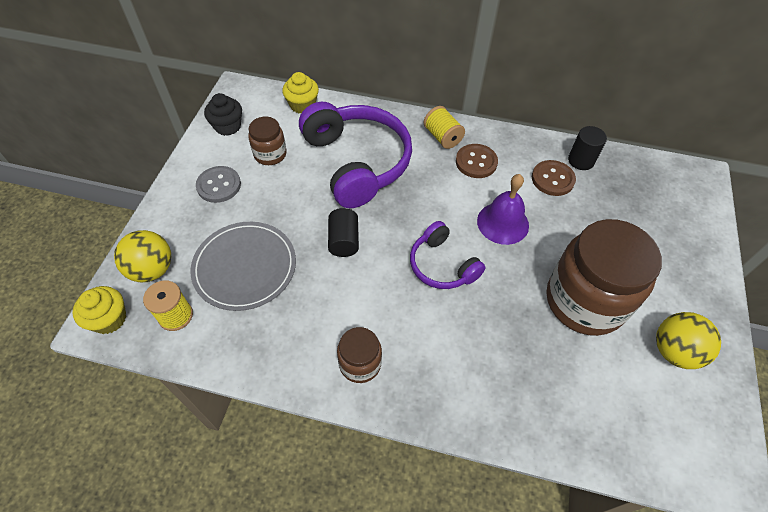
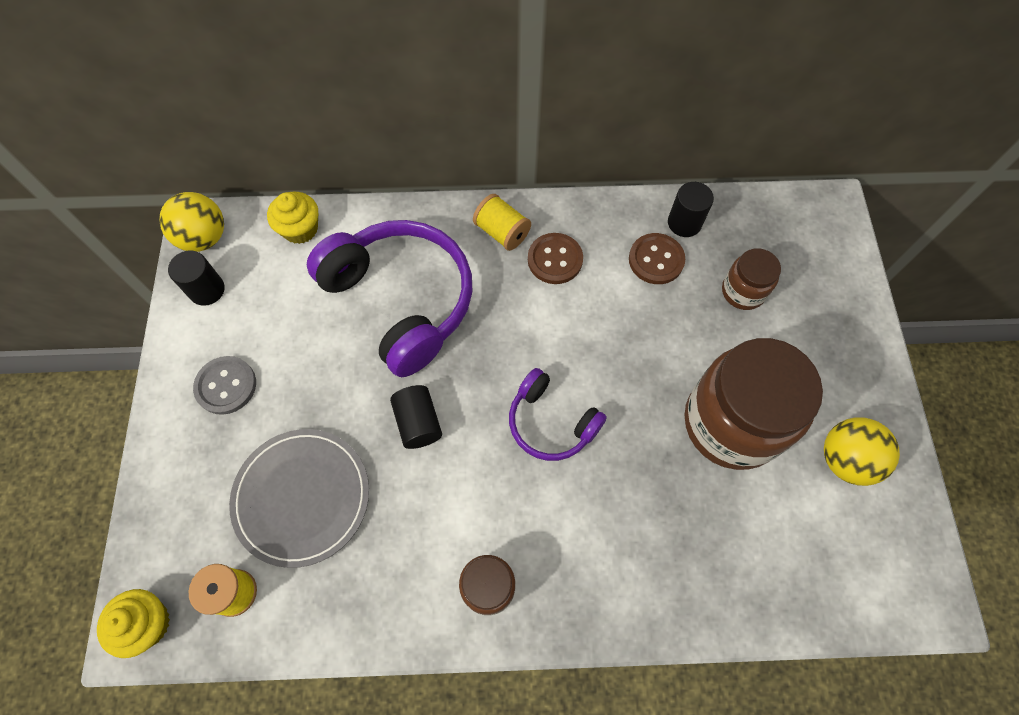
camera: 15 degrees left, 10 degrees up
yellow ball [114,230,171,282] -> yellow ball moved to [159,192,224,252]
black cupcake [204,93,242,136] -> black cylinder [168,250,225,306]
brown jar [248,117,287,165] -> brown jar moved to [722,248,781,310]
purple bell [477,174,529,245] -> none

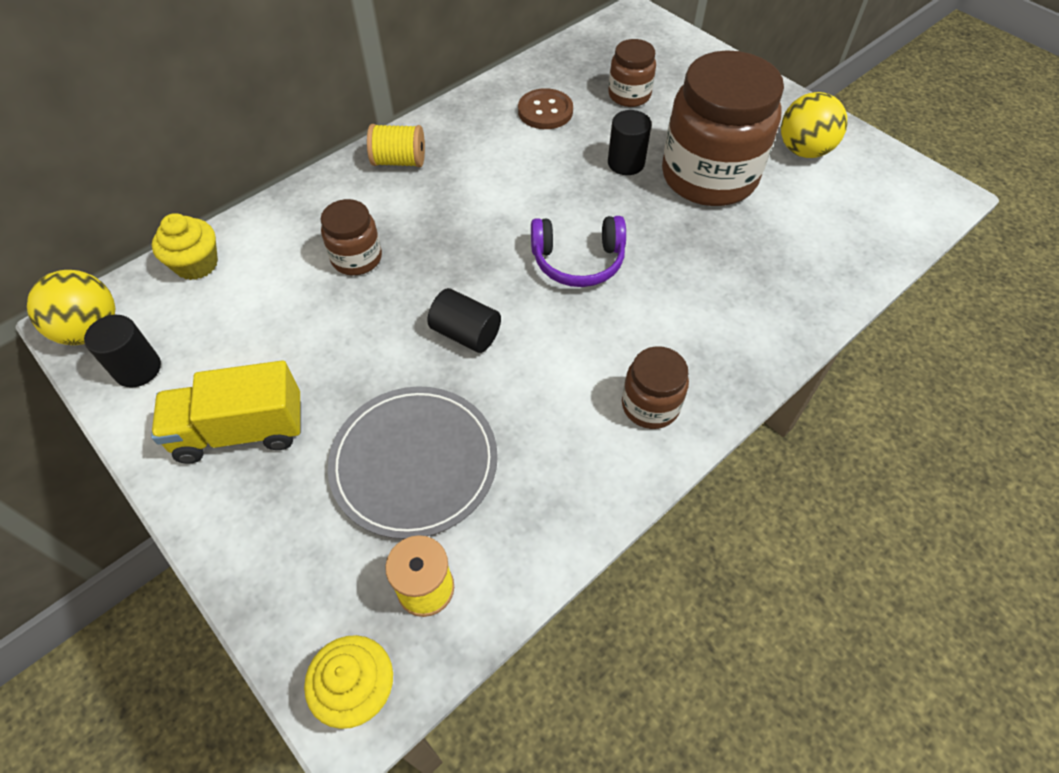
camera: 40 degrees left, 10 degrees down
grey button [193,356,256,415] -> yellow truck [151,360,301,464]
purple headphones [307,220,472,377] -> brown jar [321,199,382,275]
brown button [528,233,583,284] -> none
black cylinder [668,182,714,237] -> black cylinder moved to [608,110,652,175]

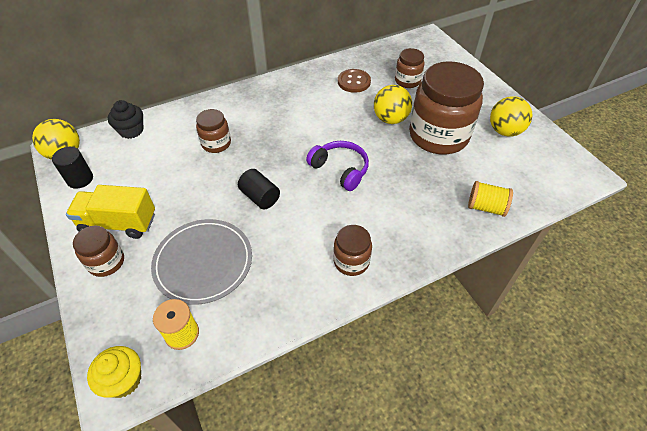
camera: 15 degrees right, 5 degrees down
yellow cupcake [152,213,218,280] -> black cupcake [108,100,143,139]
yellow spool [367,124,425,167] -> yellow spool moved to [468,181,513,217]
purple headphones [531,216,626,287] -> purple headphones turned 150 degrees counterclockwise [306,141,369,191]
black cylinder [608,110,652,175] -> yellow ball [374,85,412,124]
none -> brown jar [73,226,124,277]

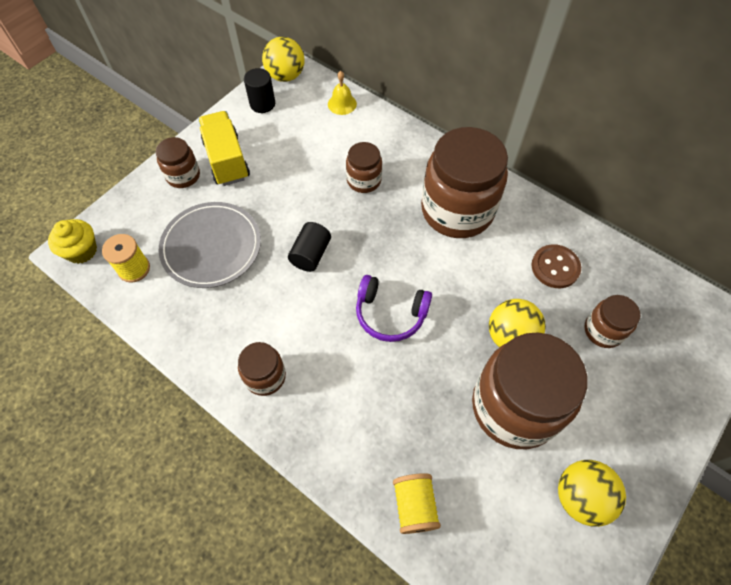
camera: 65 degrees right, 10 degrees up
black cupcake [108,100,143,139] -> yellow bell [328,71,357,115]
purple headphones [306,141,369,191] -> purple headphones turned 90 degrees clockwise [356,275,432,342]
none -> brown jar [421,127,508,238]

